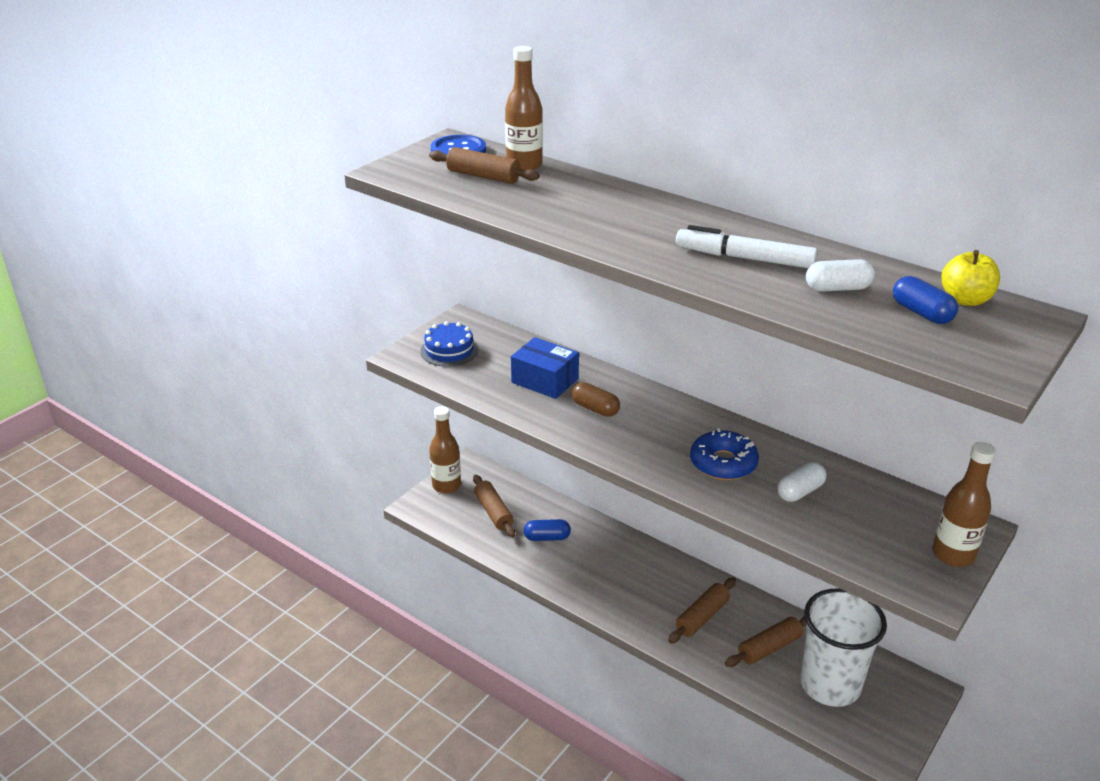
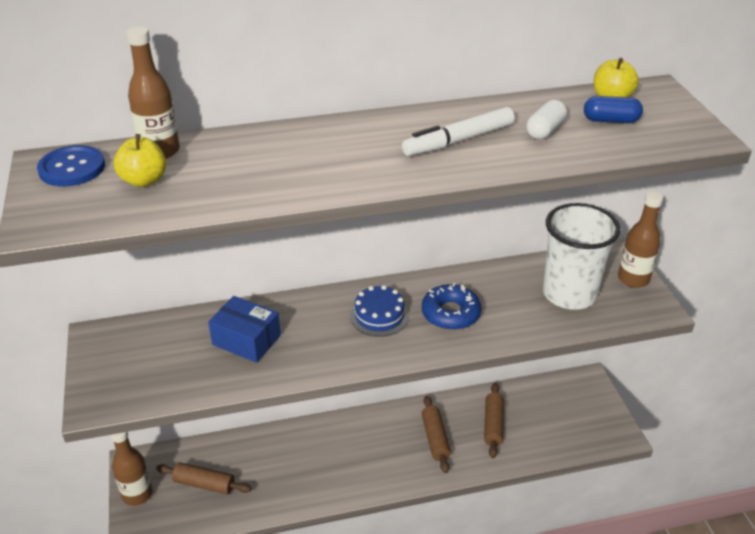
camera: 50 degrees left, 5 degrees up
blue cake [420,321,478,367] -> blue cake moved to [350,285,409,337]
brown rolling pin [429,147,540,184] -> yellow apple [114,134,166,187]
blue box [511,337,579,399] -> blue box turned 45 degrees clockwise [208,296,281,363]
blue capsule [524,519,571,541] -> none
brown capsule [572,382,620,417] -> none
white capsule [777,462,827,502] -> none
white cup [800,588,887,707] -> white cup moved to [543,203,620,310]

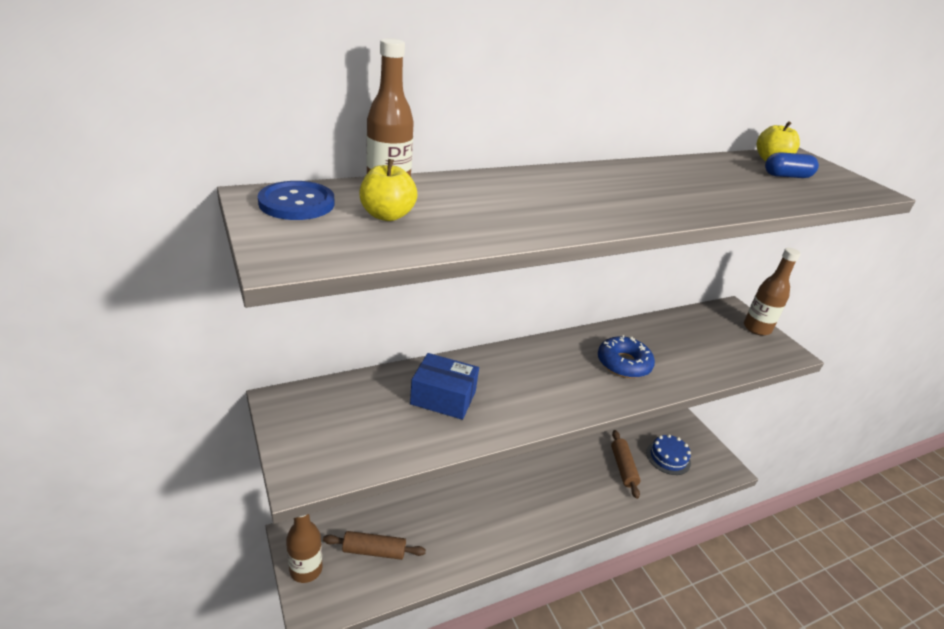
camera: 15 degrees left, 5 degrees down
blue cake [350,285,409,337] -> blue cake moved to [646,434,691,475]
white marker [402,107,515,156] -> none
brown rolling pin [422,396,451,473] -> none
white capsule [526,100,567,139] -> none
white cup [543,203,620,310] -> none

